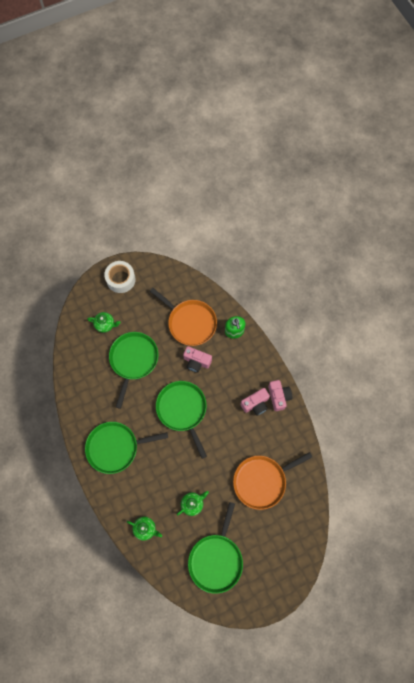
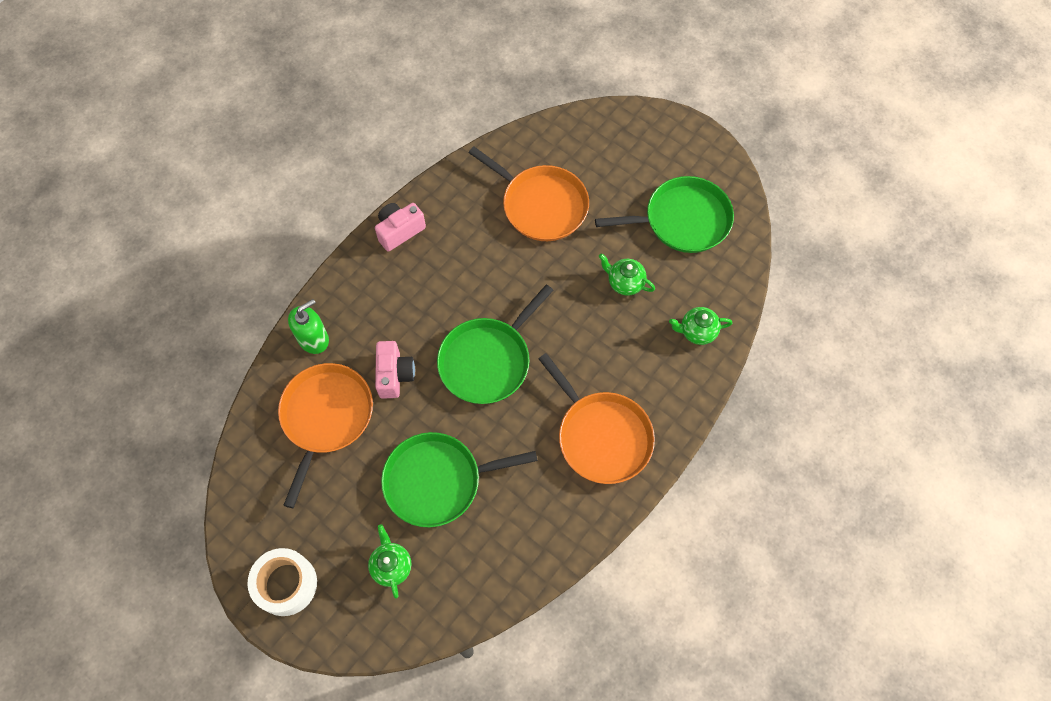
camera: 115 degrees left, 5 degrees down
green pan [85,422,168,474] -> orange pan [539,353,655,484]
green teapot [127,517,162,541] -> green teapot turned 90 degrees counterclockwise [669,307,732,345]
pink camera [240,388,270,416] -> none

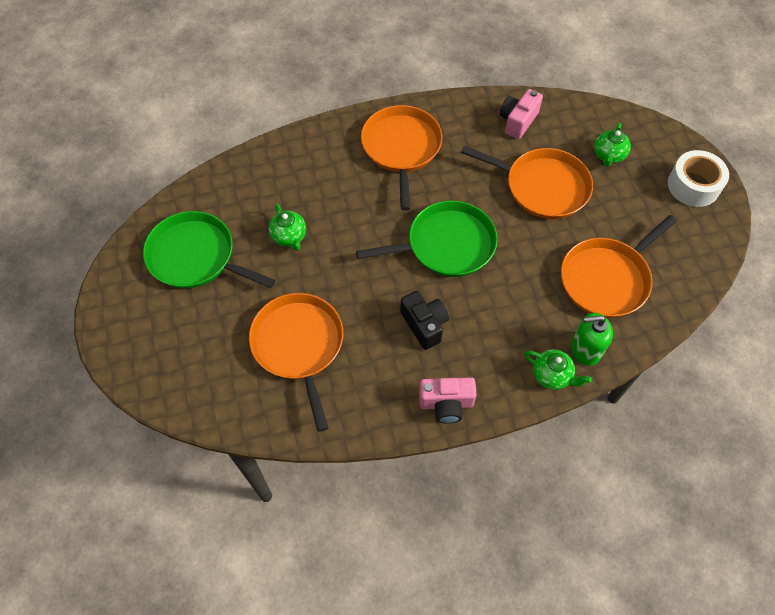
camera: 145 degrees left, 5 degrees down
pink camera [375,341,415,399] -> pink camera moved to [500,89,543,139]
green pan [381,432,538,527] -> orange pan [461,146,593,219]
green teapot [669,307,732,345] -> green teapot moved to [524,349,592,390]
none -> black camera [400,291,449,350]

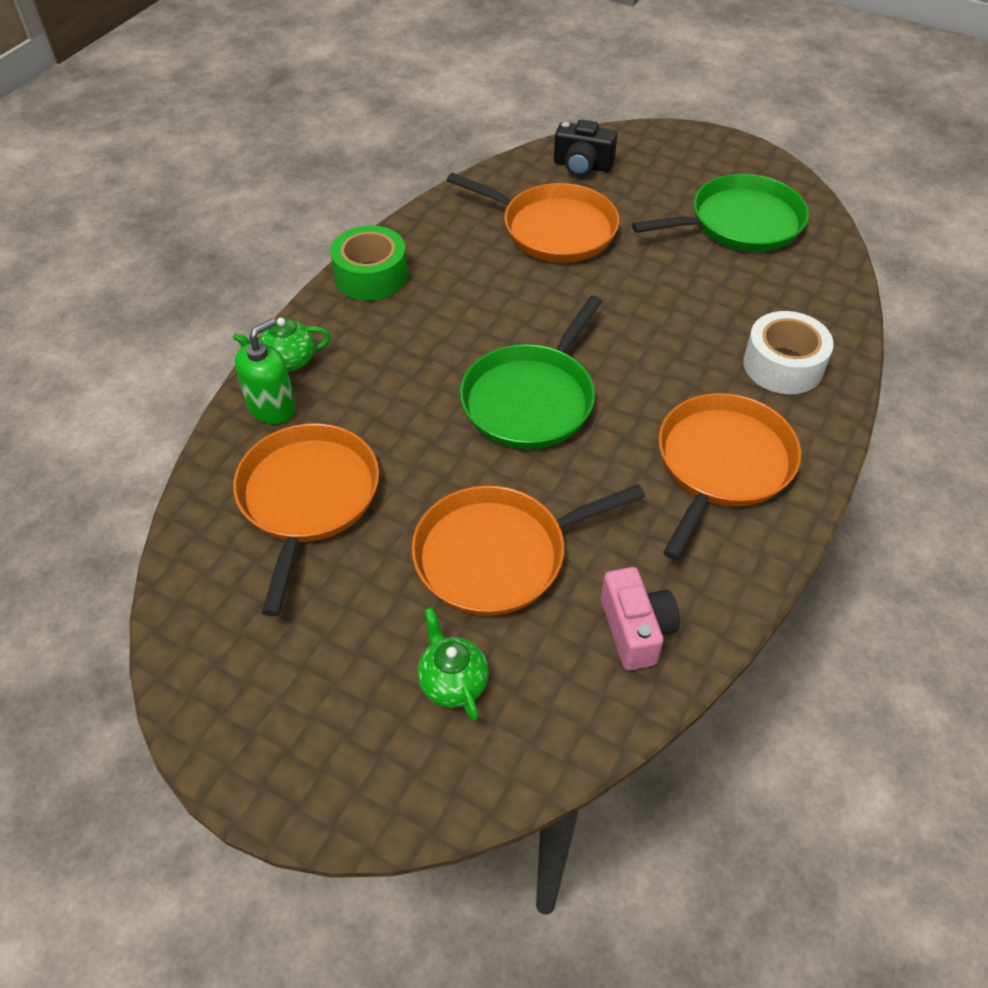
camera: 135 degrees right, 10 degrees down
green teapot [269,203,306,251] -> none
orange pan [361,105,442,211] -> orange pan turned 105 degrees counterclockwise [658,393,801,560]
black camera [400,291,449,350] -> black camera moved to [554,120,617,176]
pink camera [419,377,477,424] -> green tape [330,225,408,301]
white tape [668,150,729,207] -> white tape moved to [743,311,834,394]

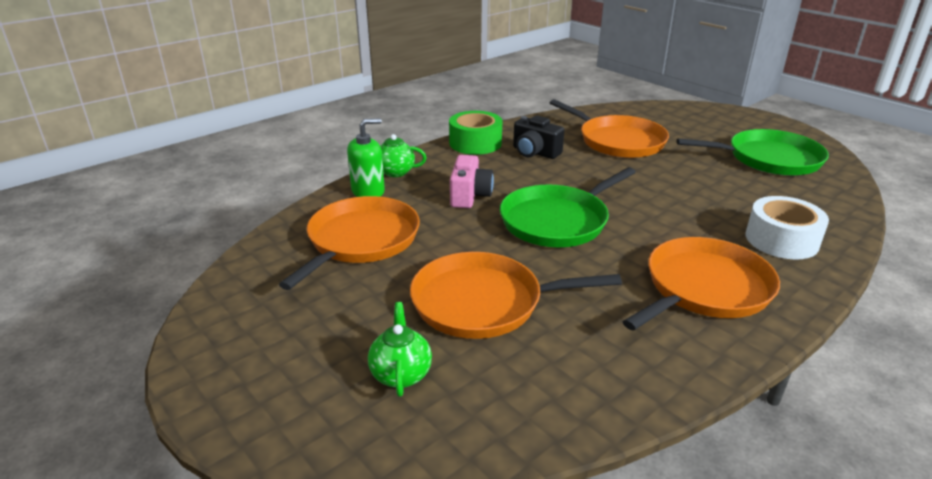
camera: 20 degrees right, 20 degrees down
black camera [554,120,617,176] -> black camera moved to [513,115,564,159]
pink camera [601,567,680,671] -> pink camera moved to [450,155,494,208]

